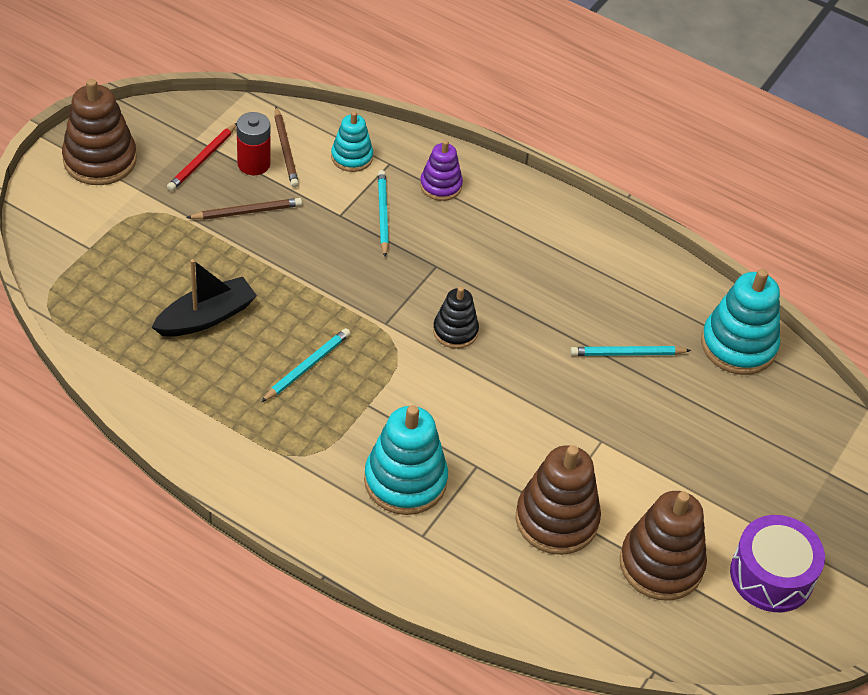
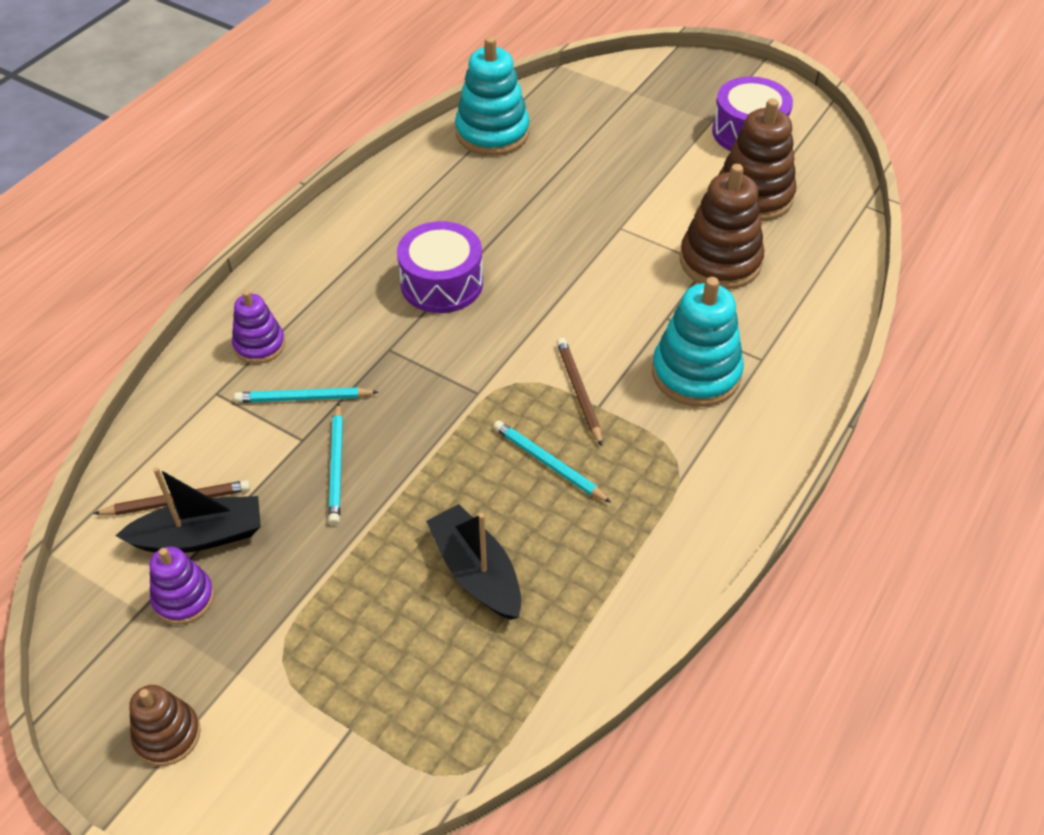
camera: 85 degrees left, 0 degrees up
brown stacking toy [62,79,137,185] -> brown stacking toy [129,685,201,766], size x0.59
red pencil [167,123,237,191] -> purple stacking toy [150,547,214,625]
brown pencil [186,198,302,220] -> brown pencil moved to [557,338,602,446]
red battery [236,112,270,175] -> black boat [115,467,261,553]
turquoise stacking toy [331,111,373,172] -> none
black stacking toy [433,287,479,349] -> none
turquoise pencil [570,346,691,356] -> turquoise pencil moved to [328,402,343,525]
none -> purple drum [397,221,483,313]

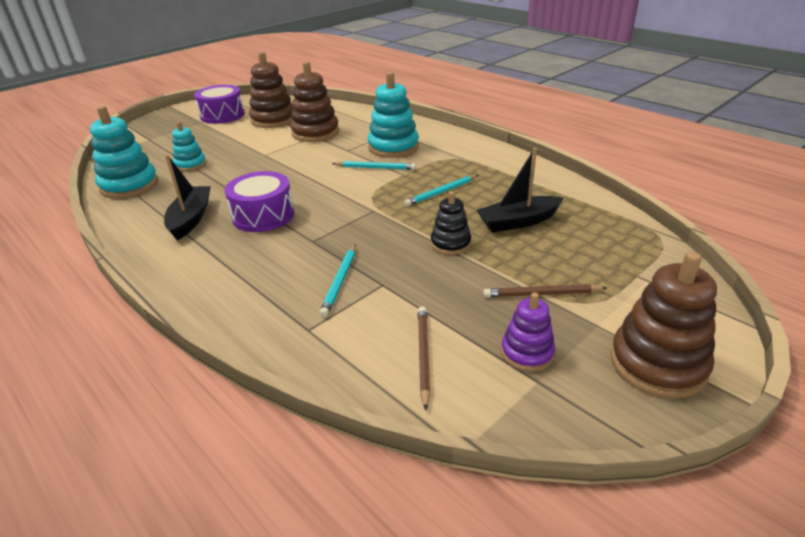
camera: 75 degrees left, 15 degrees down
black boat [115,467,261,553] -> black boat moved to [164,154,211,240]
brown stacking toy [129,685,201,766] -> brown stacking toy [610,252,717,399], size x1.70
purple stacking toy [232,290,285,364] -> none
turquoise pencil [328,402,343,525] -> turquoise pencil moved to [332,161,416,170]
brown pencil [557,338,602,446] -> brown pencil moved to [483,284,607,298]
none -> turquoise stacking toy [172,121,206,171]
none -> black stacking toy [431,191,471,255]

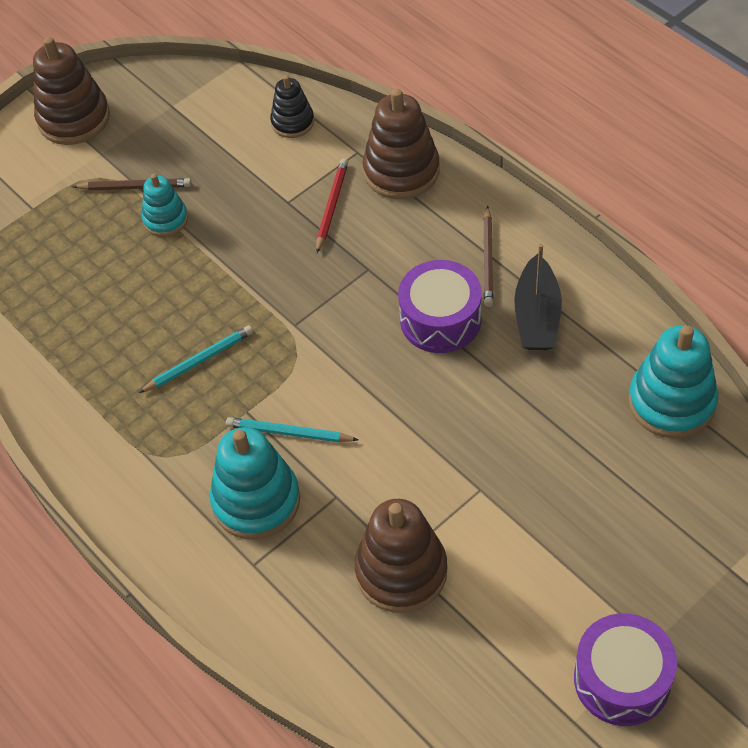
camera: 175 degrees left, 20 degrees up
turquoise stacking toy [172,121,206,171] -> turquoise stacking toy moved to [142,174,188,237]
brown stacking toy [249,52,294,128] -> brown stacking toy moved to [363,89,439,199]
turquoise pencil [319,245,356,317] -> red pencil [316,159,348,253]
brown pencil [418,306,431,411] -> brown pencil moved to [483,206,494,307]
black stacking toy [431,191,471,255] -> black stacking toy moved to [270,75,314,138]
black boat [476,148,564,232] -> none
purple stacking toy [501,292,555,372] -> none

